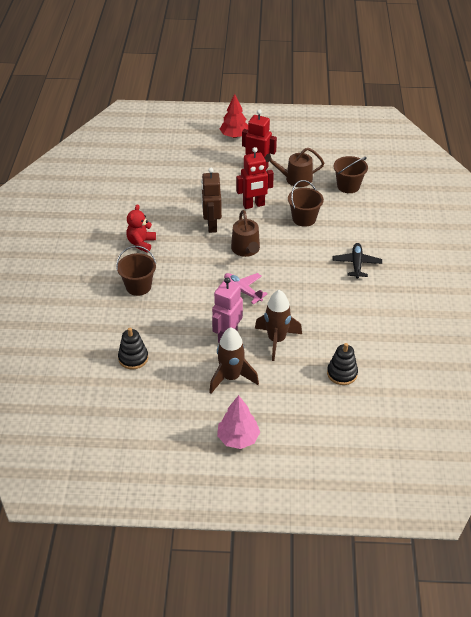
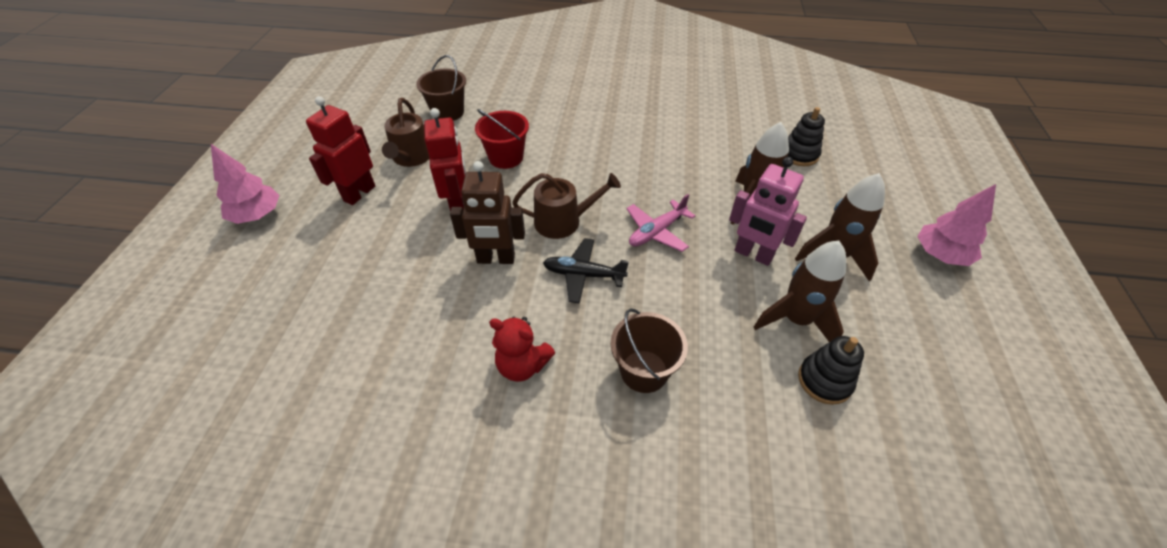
camera: 85 degrees left, 5 degrees up
red tree [220,94,248,138] -> pink tree [211,144,279,224]
brown bucket [288,180,324,227] -> red bucket [475,109,529,169]
black plane [333,243,382,279] -> black plane moved to [543,238,629,303]
none -> brown rocket [754,241,846,342]

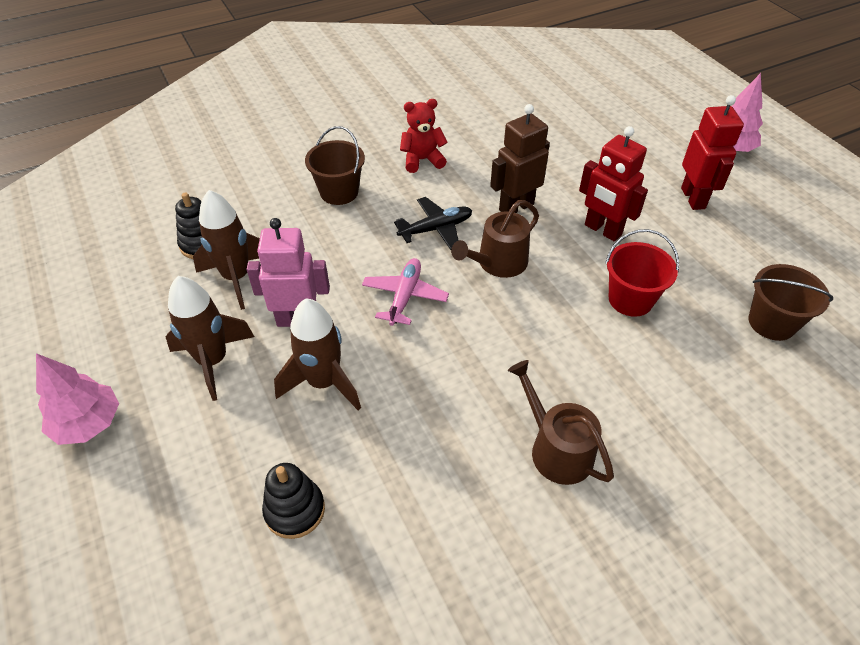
camera: 145 degrees right, 0 degrees up
brown watering can [382,98,430,167] -> brown watering can moved to [508,360,614,485]

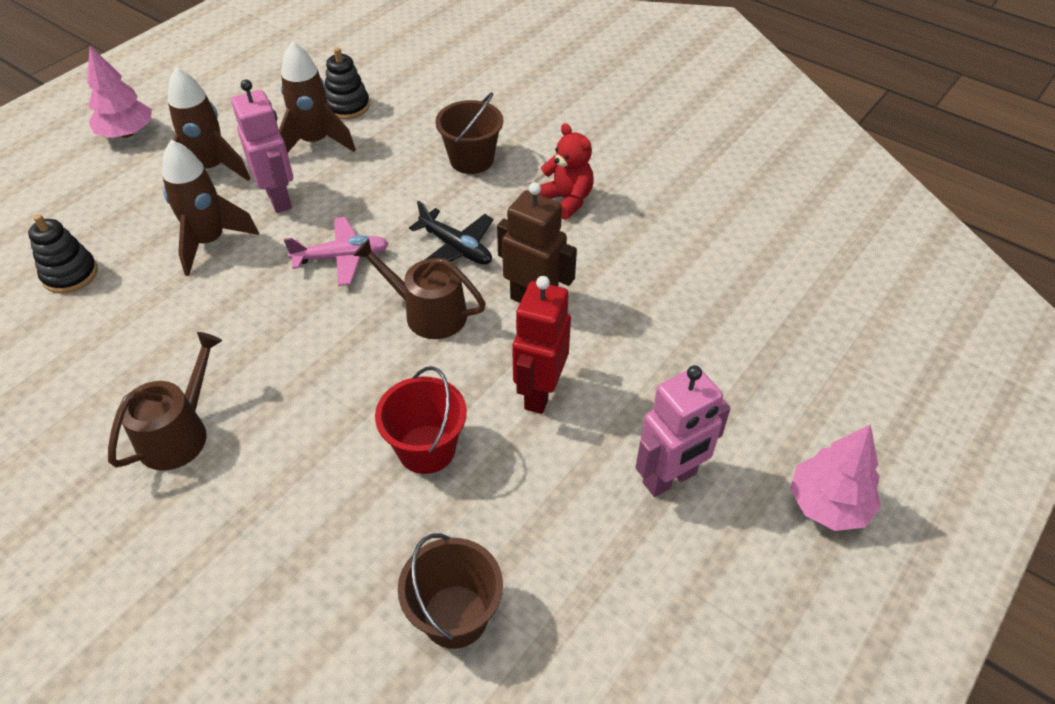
camera: 65 degrees right, 0 degrees up
red robot [681,95,744,210] -> pink robot [635,365,731,497]

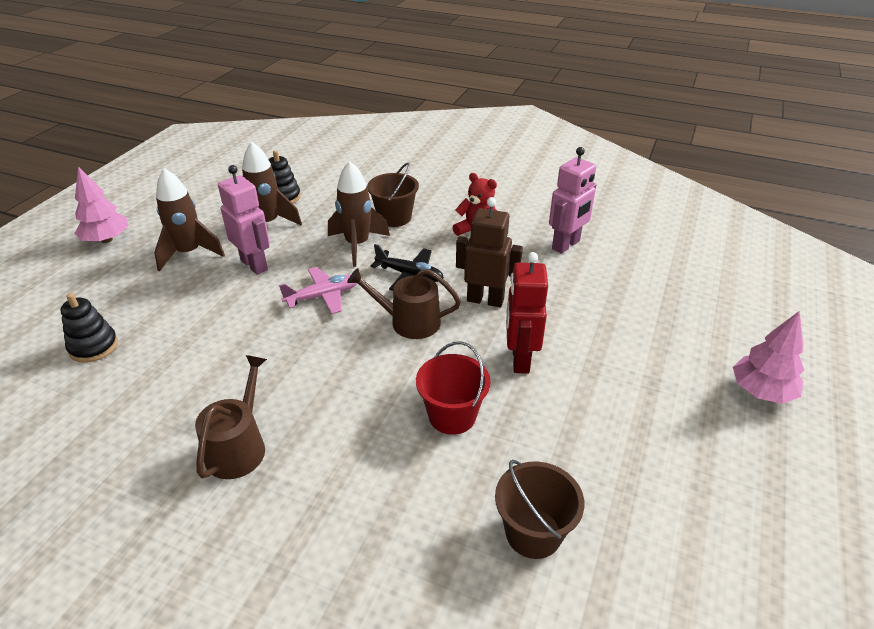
camera: 15 degrees left, 10 degrees down
brown rocket [162,140,259,276] -> brown rocket moved to [328,161,390,267]
pink robot [635,365,731,497] -> pink robot moved to [549,147,596,254]

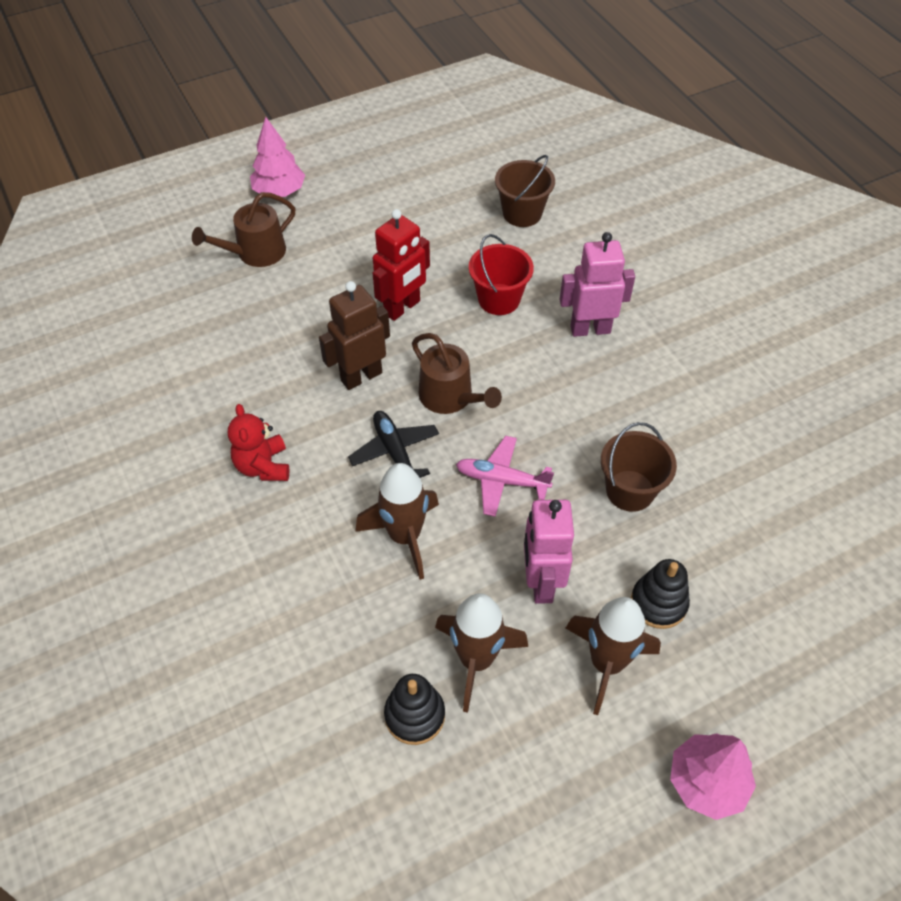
camera: 140 degrees left, 15 degrees up
black stacking toy [60,293,118,363] -> black stacking toy moved to [631,559,690,629]
brown watering can [195,355,267,479] -> brown watering can moved to [192,192,295,267]
brown bucket [367,163,419,227] -> brown bucket moved to [601,422,677,512]
brown robot [456,197,523,307] -> brown robot turned 90 degrees clockwise [319,281,390,390]
pink robot [549,147,596,254] -> pink robot moved to [559,232,635,337]

